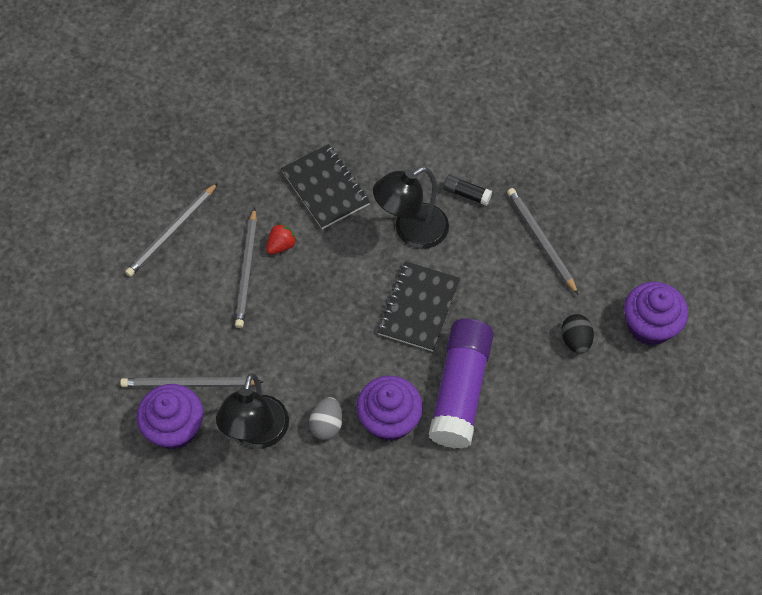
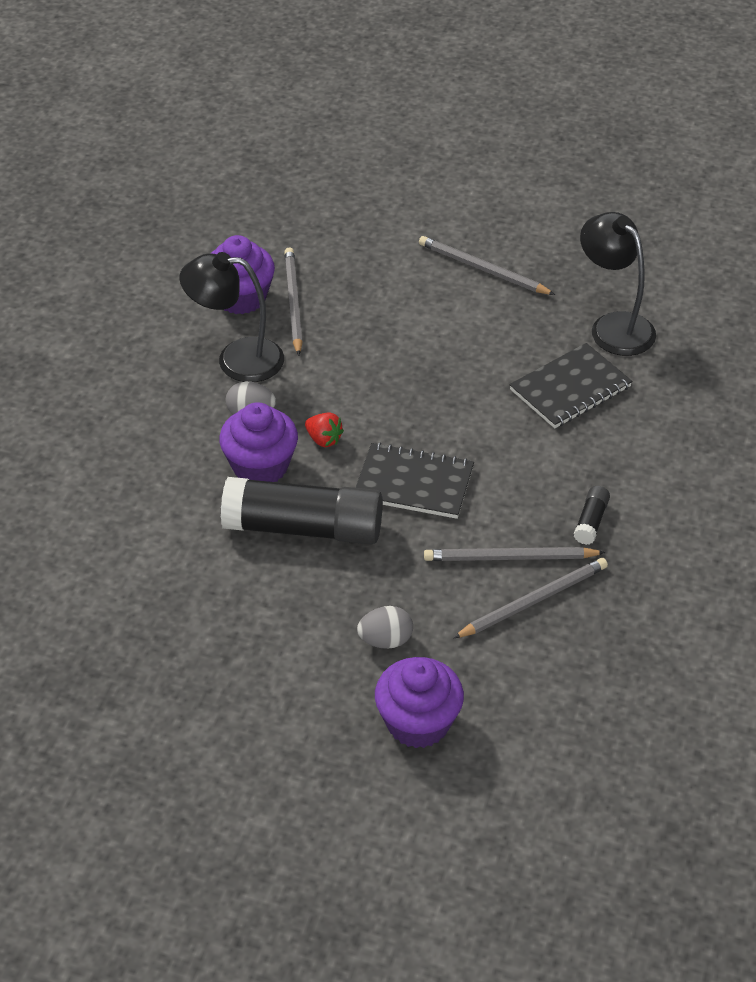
camera: 85 degrees right, 15 degrees down
grey pencil [235,207,257,328] -> grey pencil moved to [424,547,606,561]
red strawberry [266,223,297,254] -> red strawberry moved to [305,413,344,447]
black lamp [373,167,449,249] -> black lamp moved to [580,212,656,356]
purple glue stick [429,319,494,449] -> black glue stick [221,477,383,545]
black egg [561,314,594,354] -> grey egg [357,606,413,649]

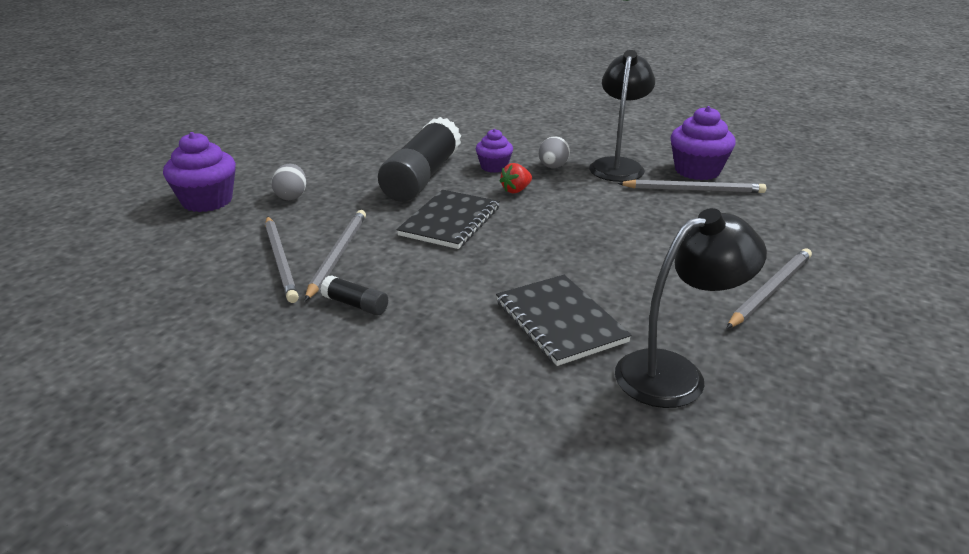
camera: 100 degrees right, 15 degrees down
purple cupcake [219,402,298,482] -> purple cupcake [476,129,513,173], size x0.61

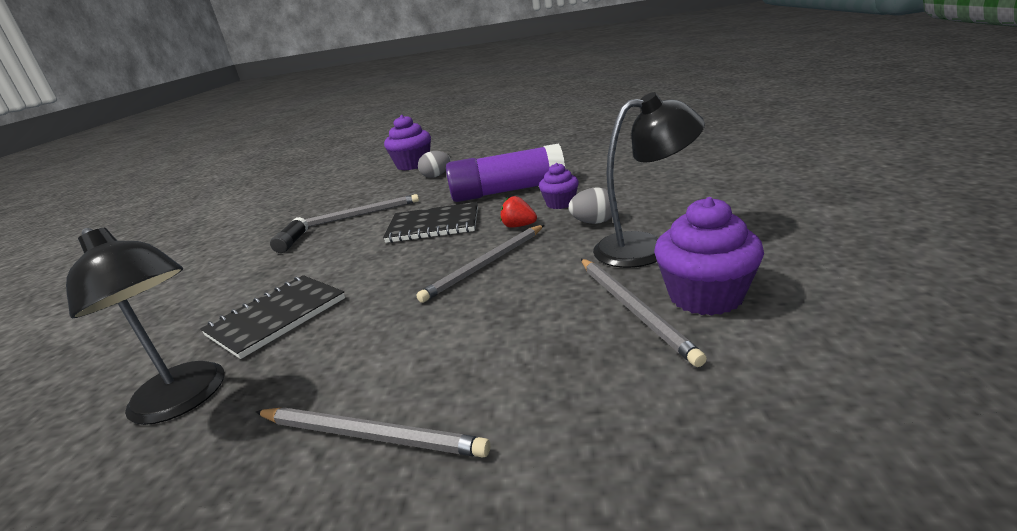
camera: 70 degrees right, 5 degrees down
grey pencil [265,216,299,303] -> grey pencil moved to [416,225,544,303]
black glue stick [378,117,461,202] -> purple glue stick [446,143,565,202]

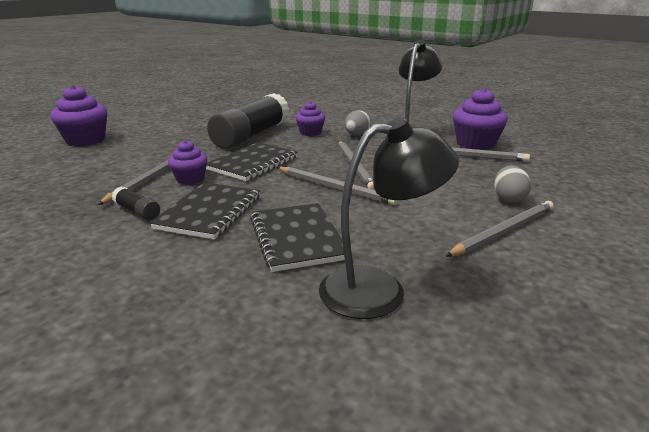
camera: 60 degrees left, 0 degrees up
grey egg [418,151,451,178] -> grey egg moved to [494,166,531,203]
purple glue stick [446,143,565,202] -> black glue stick [207,93,289,149]
red strawberry [500,196,537,228] -> none
none -> black notebook [150,182,260,240]
none -> purple cupcake [168,140,208,185]
none -> grey pencil [277,167,398,205]

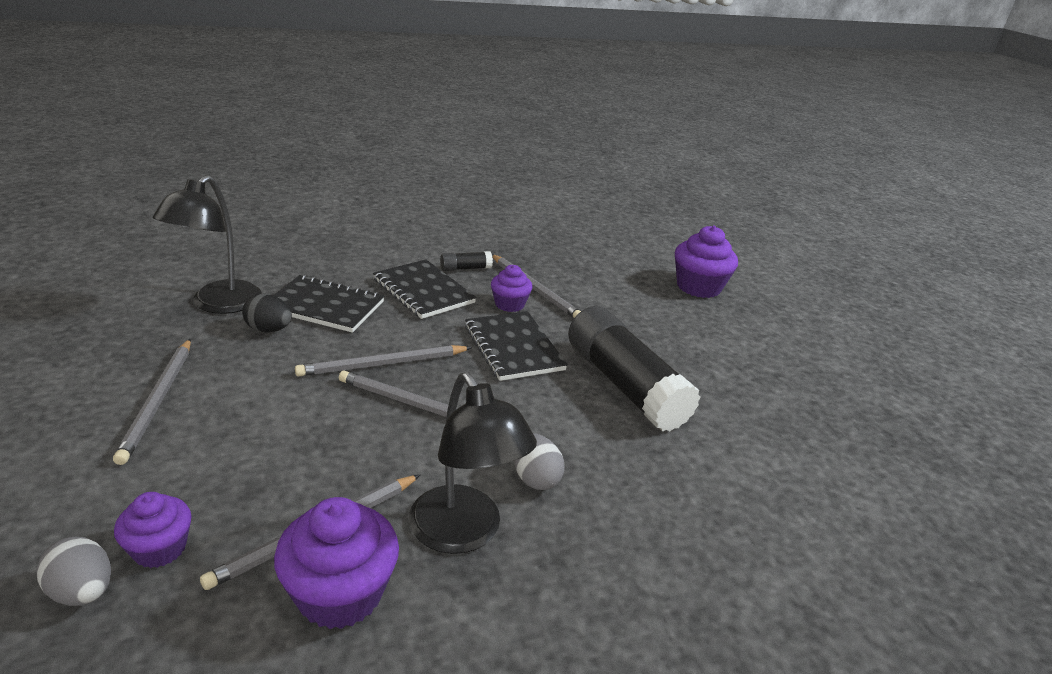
camera: 120 degrees right, 5 degrees up
purple cupcake [296,101,325,136] -> purple cupcake moved to [114,492,192,568]
grey egg [494,166,531,203] -> grey egg moved to [37,537,111,606]
none -> black egg [242,294,292,332]

